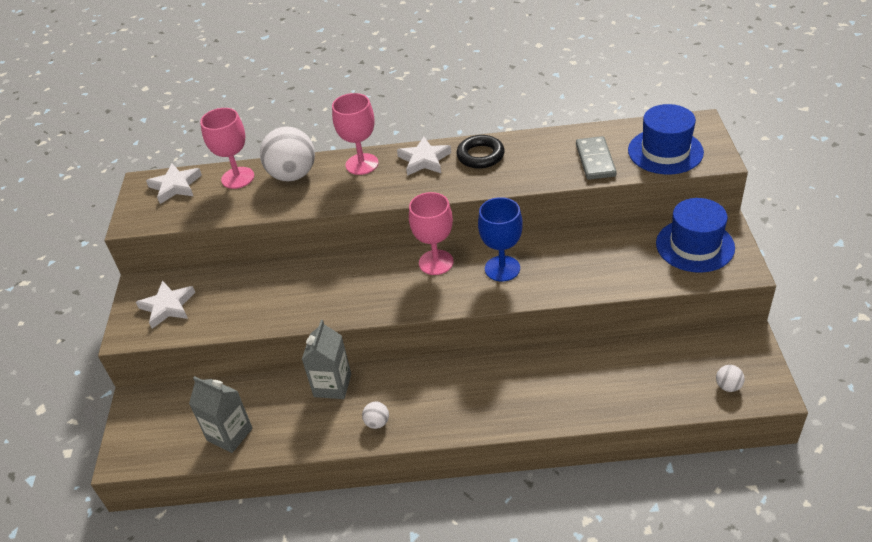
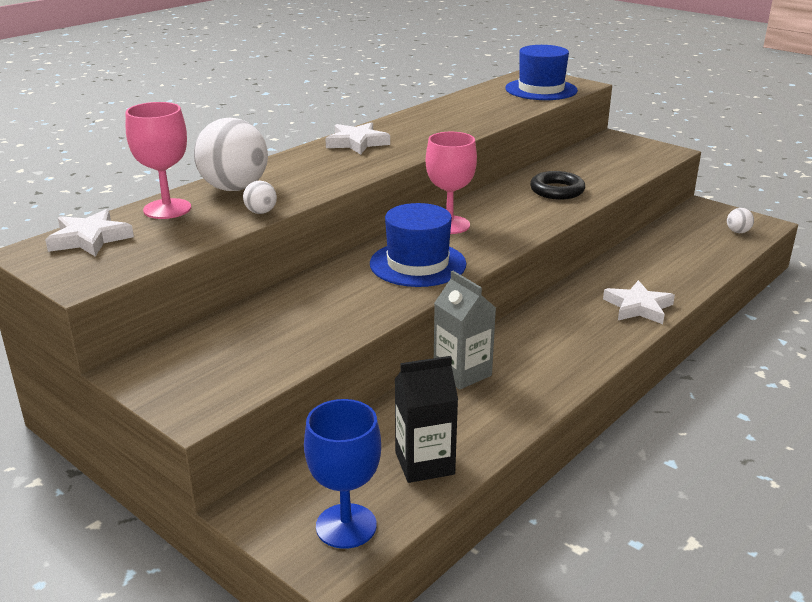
camera: 50 degrees left, 15 degrees down
white star [136,281,195,329] -> white star moved to [603,280,675,324]
grey carton [189,376,253,453] -> black carton [395,356,458,483]
pink goblet [332,93,379,175] -> none
white ball [362,402,389,429] -> white ball moved to [243,181,277,214]
black ring [457,135,505,169] -> black ring moved to [530,171,585,200]
blue goblet [478,197,523,281] -> blue goblet moved to [304,399,381,549]
grey domino [576,136,617,180] -> none
blue hat [656,198,735,273] -> blue hat moved to [370,203,466,287]

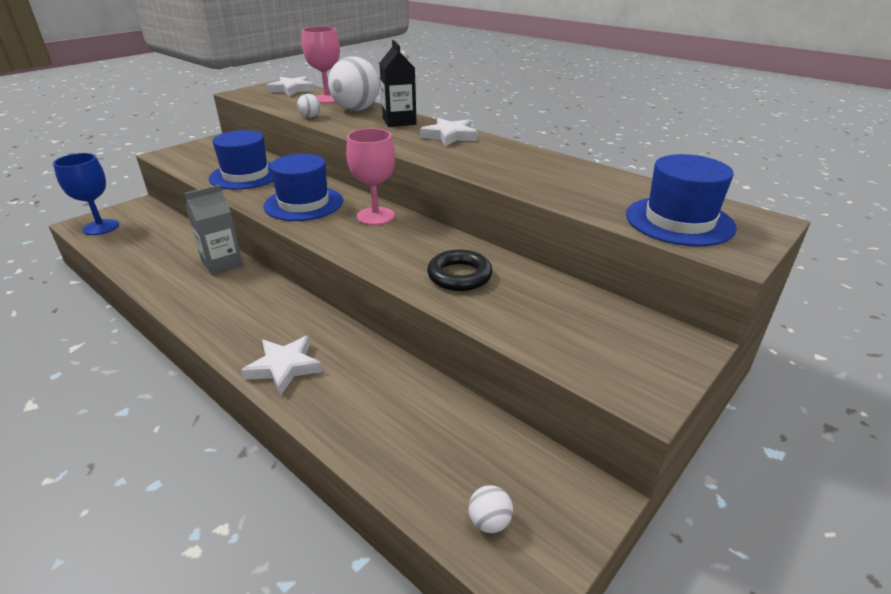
camera: 90 degrees right, 5 degrees up
black carton [395,356,458,483] -> black carton moved to [379,40,417,127]
none -> blue hat [209,130,273,190]

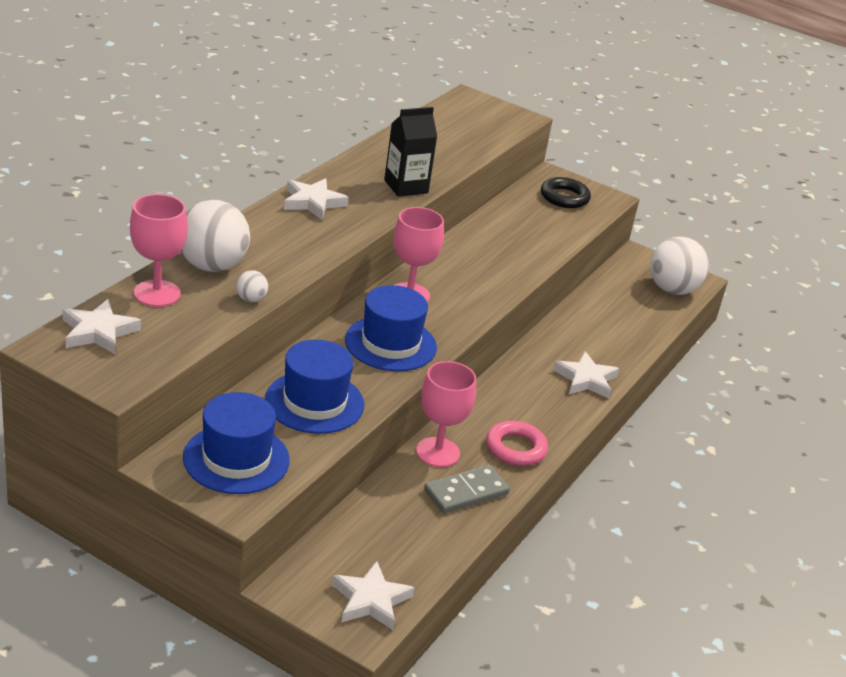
camera: 105 degrees left, 0 degrees up
blue goblet [53,153,119,235] -> white star [332,561,415,630]
grey carton [185,185,243,275] -> pink goblet [416,361,476,467]
black carton [379,40,417,127] -> black carton moved to [384,107,437,197]
black ring [427,250,493,291] -> black ring moved to [541,177,591,208]
white ball [468,485,513,533] -> white ball [650,237,709,295], size x2.29
blue hat [626,154,737,247] -> blue hat moved to [183,392,290,494]
none -> grey domino [424,465,510,513]
none -> pink ring [486,421,548,466]

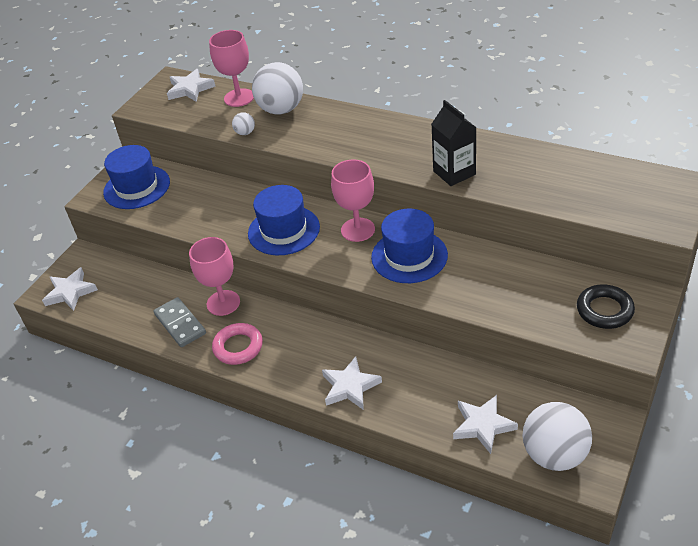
camera: 95 degrees right, 10 degrees up
blue hat [265,340,364,434] -> blue hat moved to [371,209,448,283]
white star [284,178,349,220] -> white star moved to [453,395,518,454]

